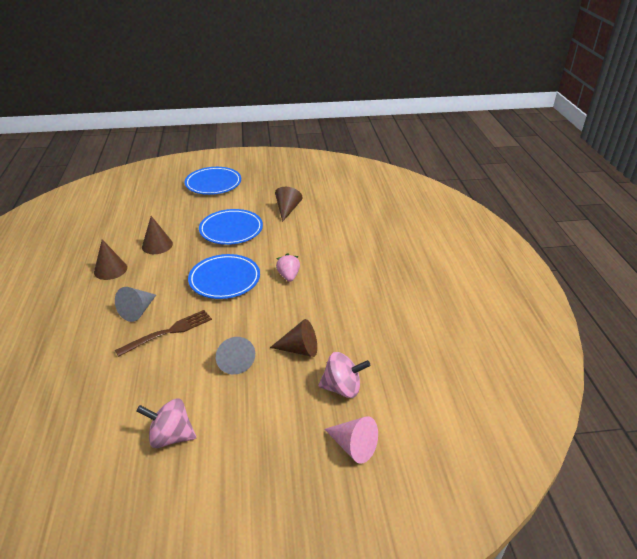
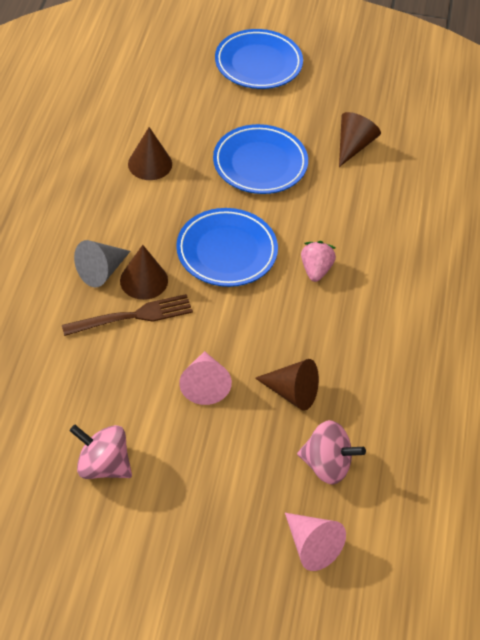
camera: 15 degrees right, 15 degrees up
brown cone [94,240,127,280] -> brown cone moved to [120,245,168,300]
grey cone [216,337,255,375] -> pink cone [179,351,232,405]

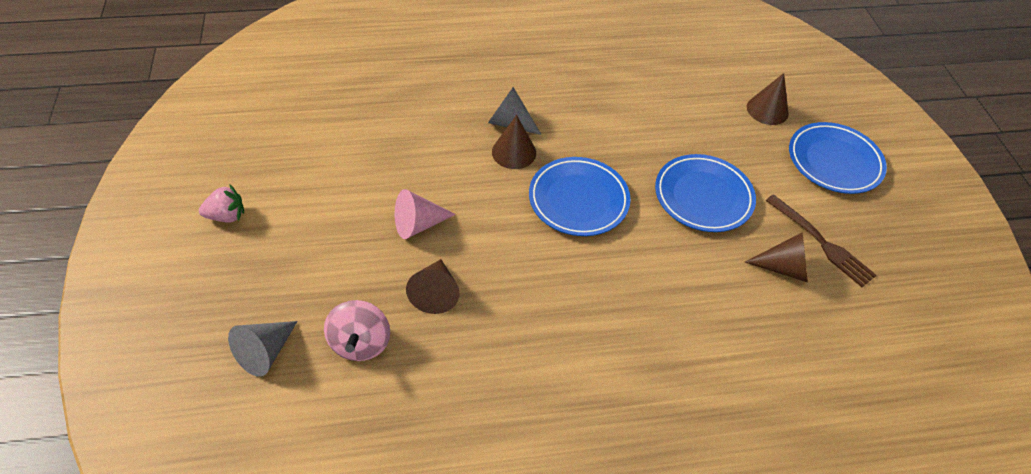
camera: 70 degrees right, 0 degrees up
brown fork [62,294,193,336] -> brown fork moved to [765,194,877,287]
pink spinning top [70,425,132,479] -> none
brown cone [128,127,172,180] -> brown cone moved to [747,73,789,125]
pink cone [285,513,346,571] -> grey cone [228,321,298,377]
pink strawberry [301,241,336,282] -> pink strawberry moved to [199,184,244,223]

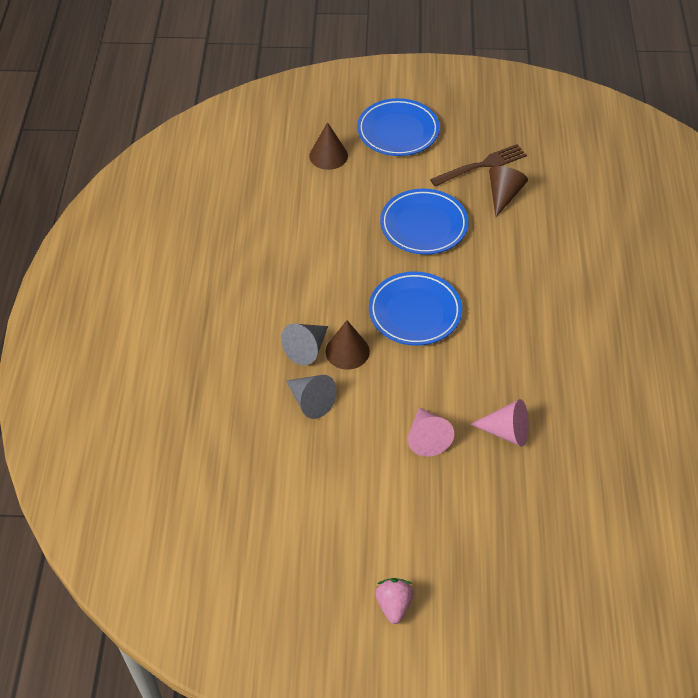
camera: 75 degrees left, 0 degrees up
grey cone [228,321,298,377] -> grey cone moved to [286,375,337,419]
pink spinning top [324,300,390,361] -> none
brown cone [406,259,460,314] -> pink cone [470,399,529,447]

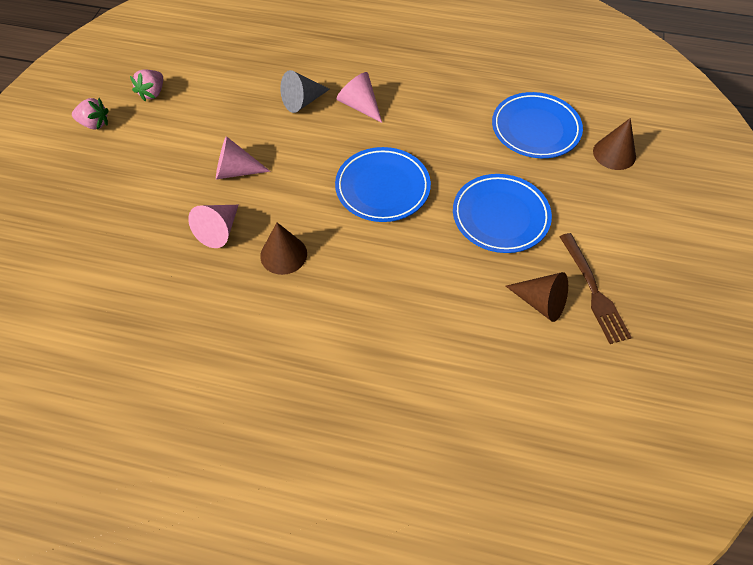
camera: 100 degrees right, 5 degrees up
grey cone [281,324,328,365] -> pink cone [337,72,382,123]
brown cone [325,320,370,370] -> brown cone moved to [260,223,307,275]
blue plate [357,98,440,156] -> blue plate moved to [492,92,583,158]
none -> pink strawberry [130,69,163,101]

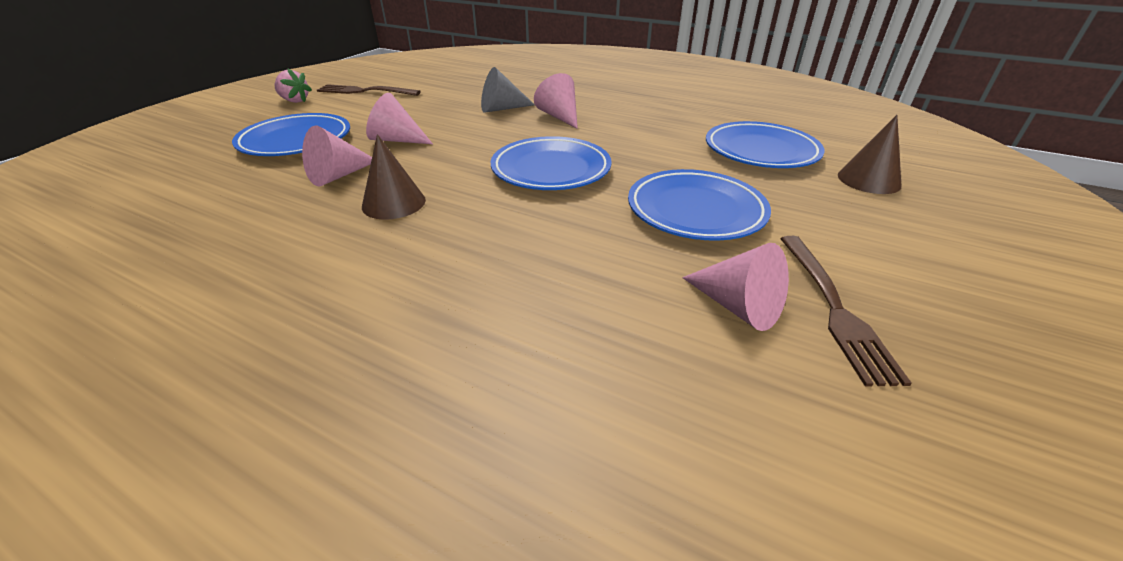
camera: 15 degrees right, 20 degrees down
pink strawberry [130,69,163,101] -> brown fork [317,84,421,96]
brown cone [506,272,568,322] -> pink cone [682,243,789,331]
none -> blue plate [232,113,350,156]

